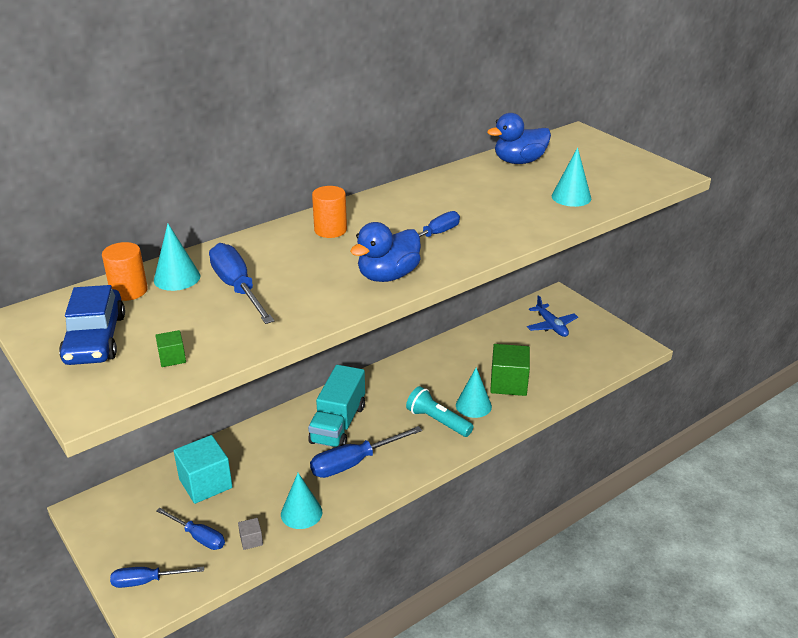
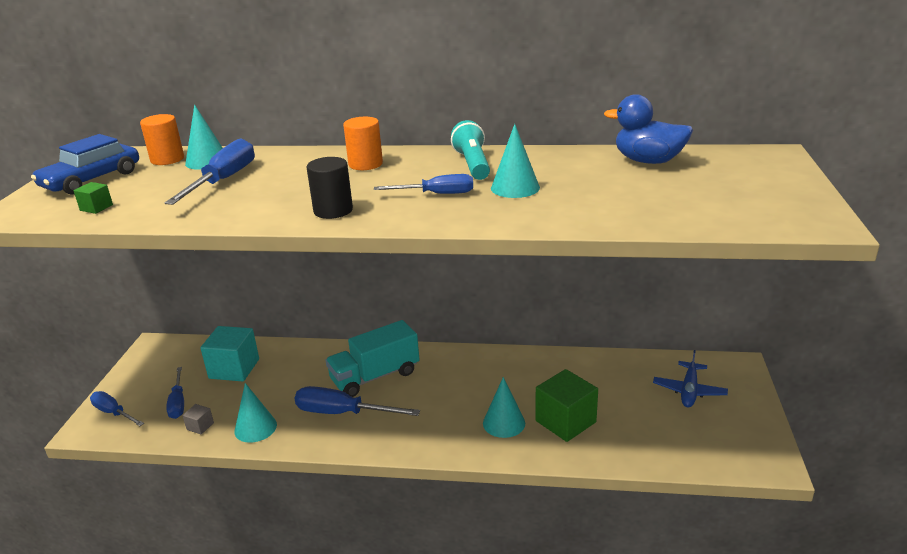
camera: 45 degrees right, 5 degrees down
blue duck [350,222,421,282] -> black cylinder [306,157,353,219]
turquoise flashlight [406,386,474,437] -> turquoise flashlight moved to [451,120,490,180]
turquoise cone [552,147,591,207] -> turquoise cone moved to [491,124,540,198]

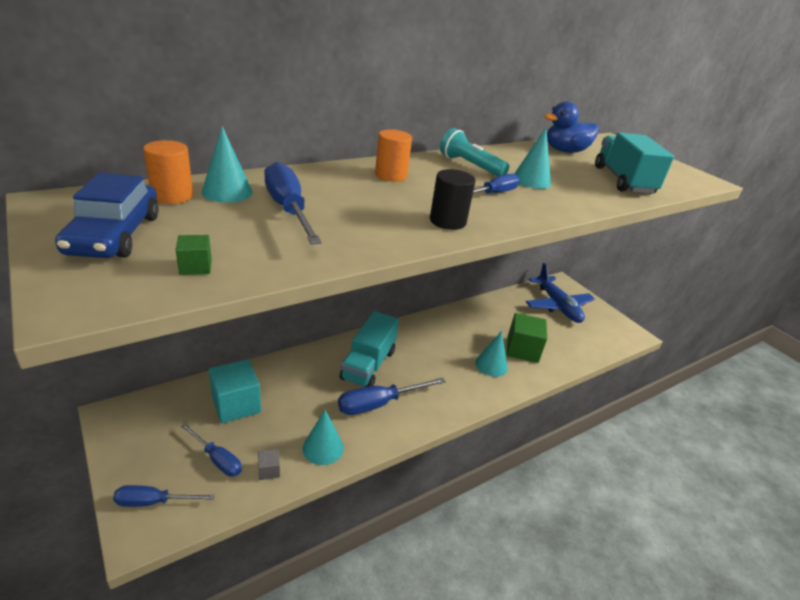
camera: 45 degrees left, 5 degrees up
blue plane [653,350,728,408] -> blue plane [526,263,595,323], size x1.60
none -> turquoise truck [595,132,674,194]

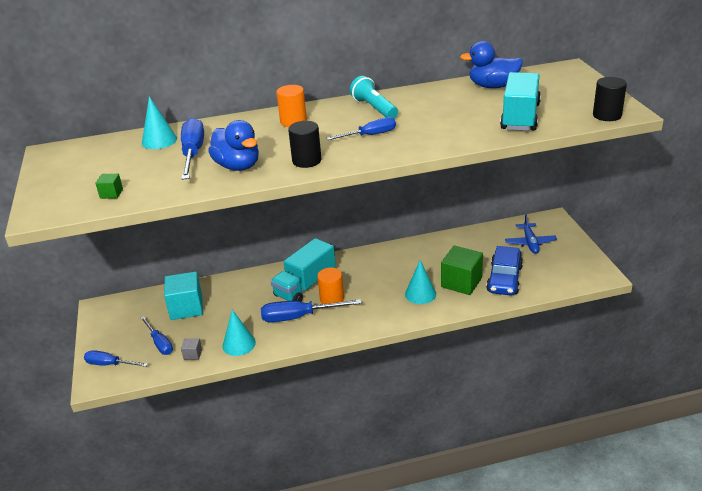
camera: 25 degrees right, 0 degrees up
blue car [55,173,159,258] -> blue car moved to [486,246,523,295]
orange cylinder [143,140,193,204] -> orange cylinder moved to [317,268,344,304]
turquoise cone [515,128,551,189] -> none
blue plane [526,263,595,323] -> blue plane [505,214,557,254], size x0.63
none -> blue duck [208,120,259,171]
none -> black cylinder [593,77,627,121]

